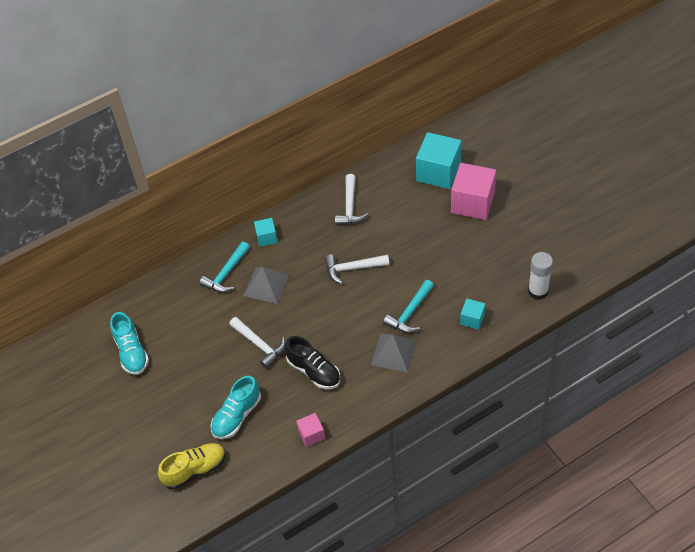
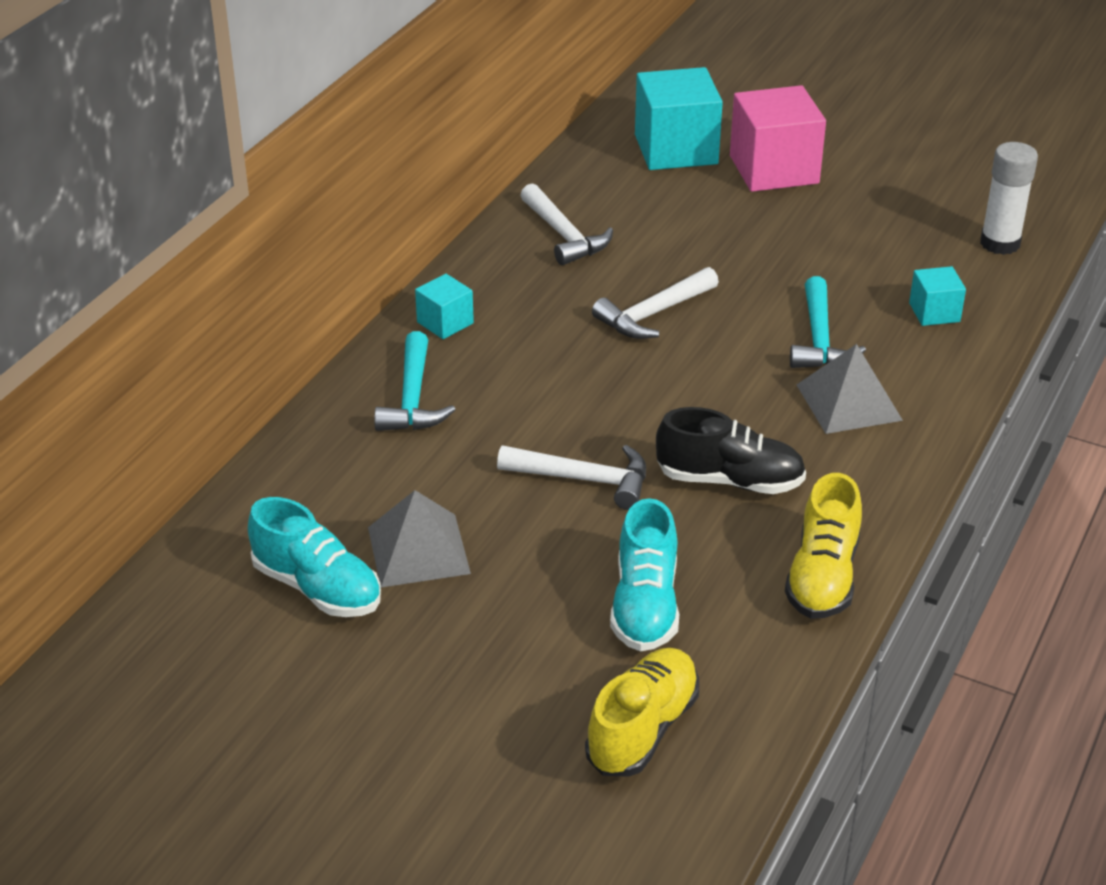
camera: 35 degrees left, 15 degrees down
grey pyramid [243,267,289,304] -> grey pyramid moved to [368,490,471,587]
pink cube [296,413,325,447] -> yellow shoe [785,473,862,619]

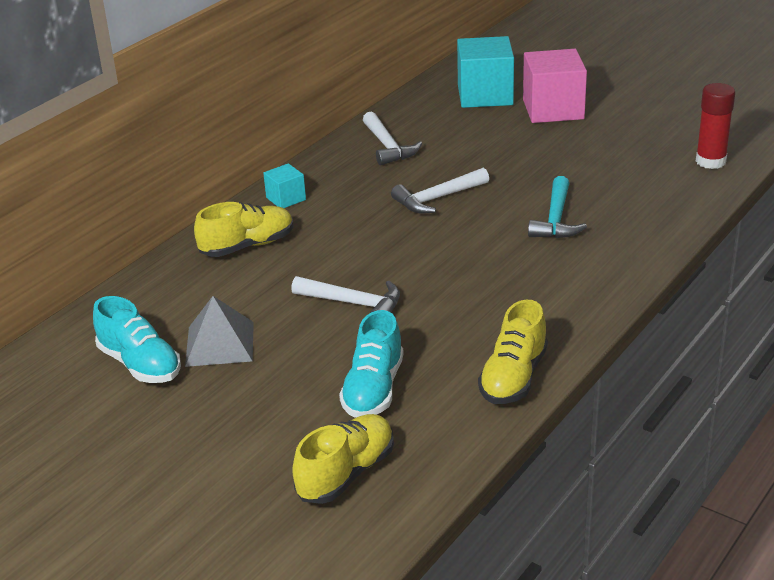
camera: 10 degrees right, 5 degrees down
turquoise hammer [374,331,456,431] -> yellow shoe [194,202,294,257]
black shoe [656,407,806,494] -> none
grey pyramid [796,344,903,434] -> none
turquoise cube [909,266,966,326] -> none
white glue stick [980,142,1038,255] -> red glue stick [696,83,735,169]

